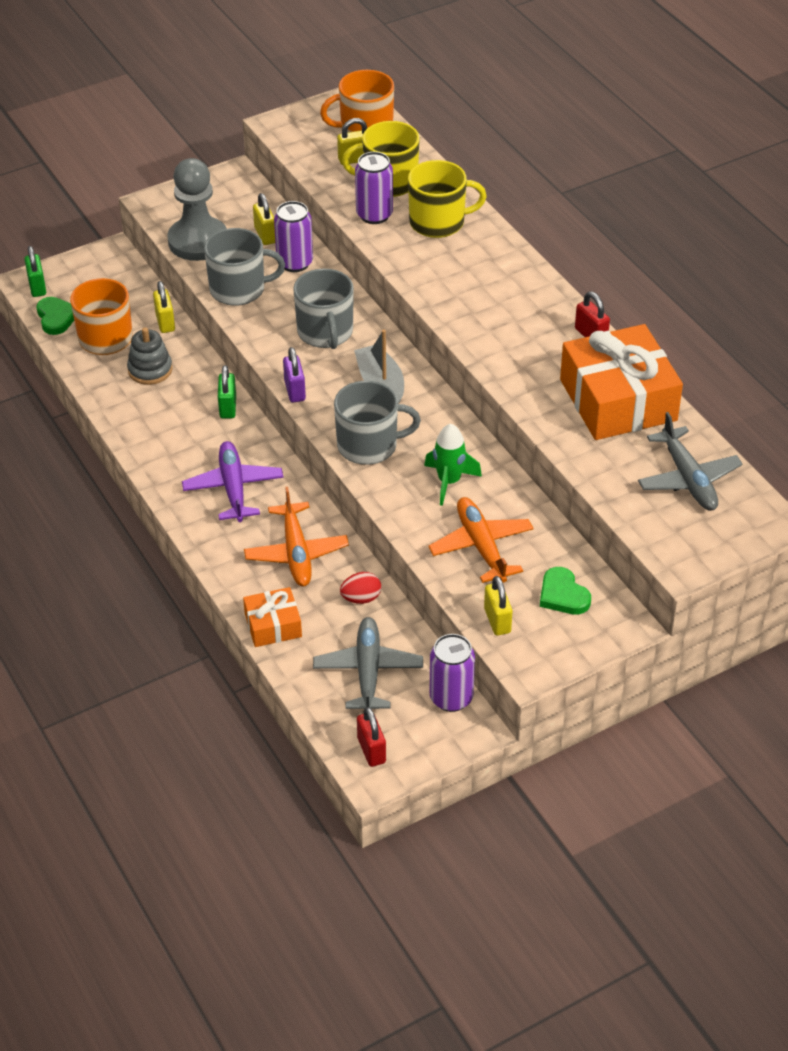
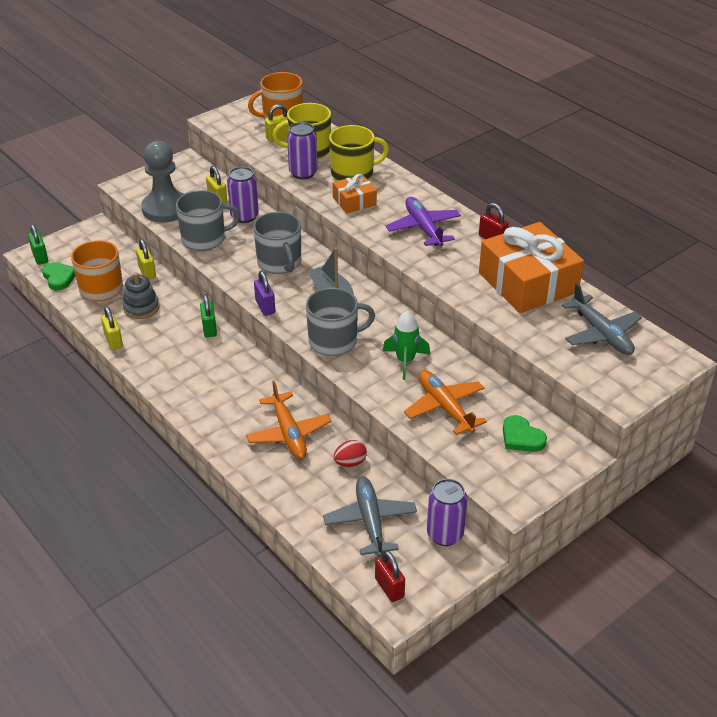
camera: 10 degrees left, 5 degrees down
purple plane [182,441,284,522] -> purple plane moved to [386,197,461,246]
orange gift [243,587,302,647] -> orange gift moved to [333,174,377,213]
yellow padlock [484,576,512,636] -> yellow padlock moved to [101,306,123,350]

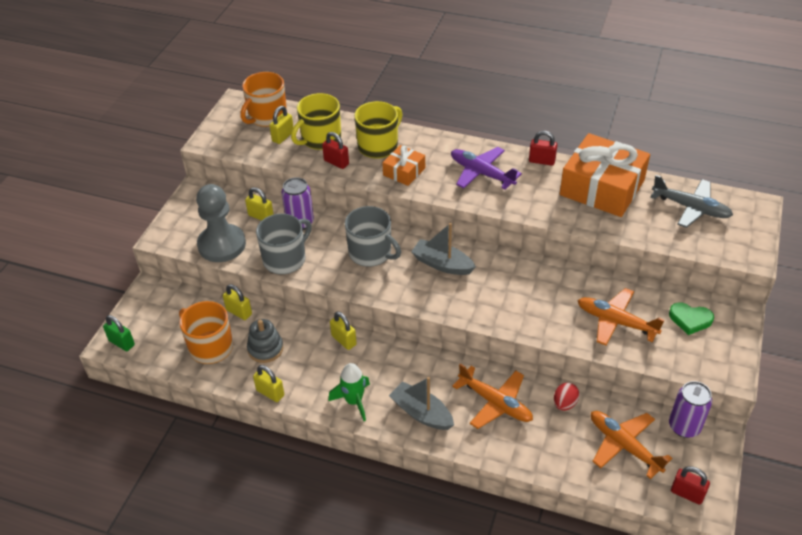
camera: 30 degrees left, 5 degrees up
green heart [42,262,75,290] -> none
green padlock [200,294,217,337] -> yellow padlock [330,311,357,350]
purple padlock [254,271,275,316] -> none
purple can [287,122,318,179] -> red padlock [322,132,349,169]
grey mug [306,288,375,356] -> none
grey plane [323,476,417,557] -> orange plane [591,411,672,479]
green rocket [382,311,430,380] -> green rocket moved to [328,363,370,421]
none -> grey boat [389,377,454,430]

